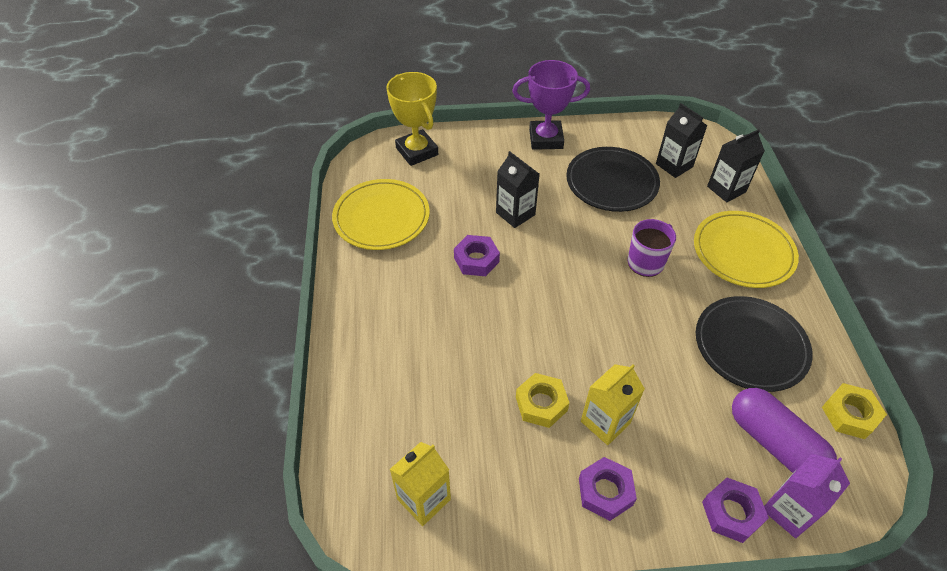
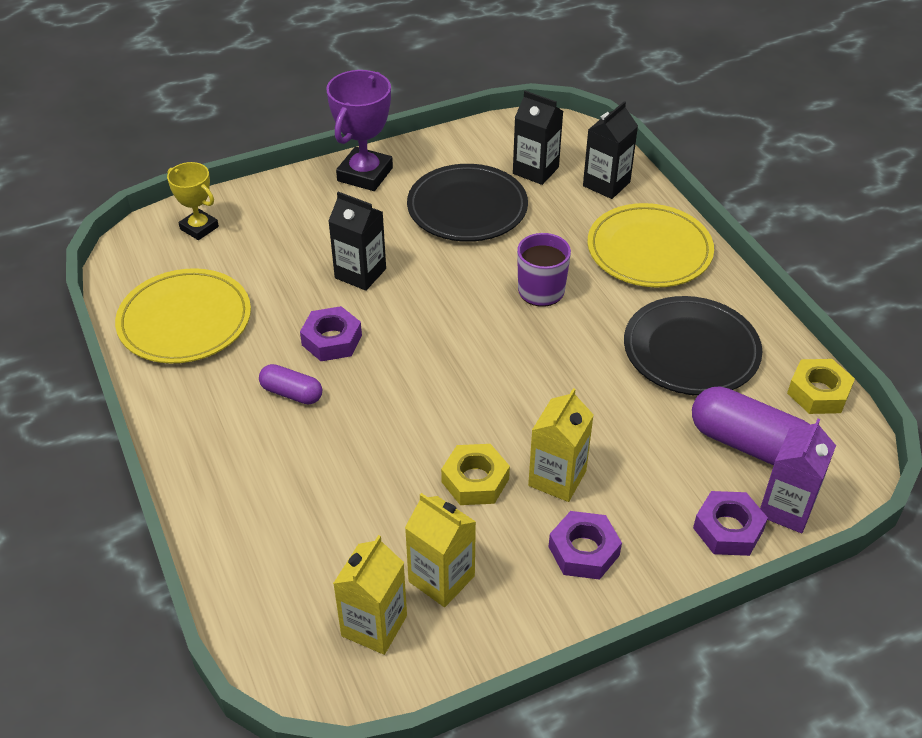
camera: 20 degrees left, 5 degrees down
yellow trophy [386,72,438,166] -> yellow trophy [167,162,219,240], size x0.62
purple trophy [512,60,590,150] -> purple trophy turned 45 degrees counterclockwise [326,70,393,191]
none -> purple capsule [259,364,322,404]
none -> yellow carton [405,493,476,607]

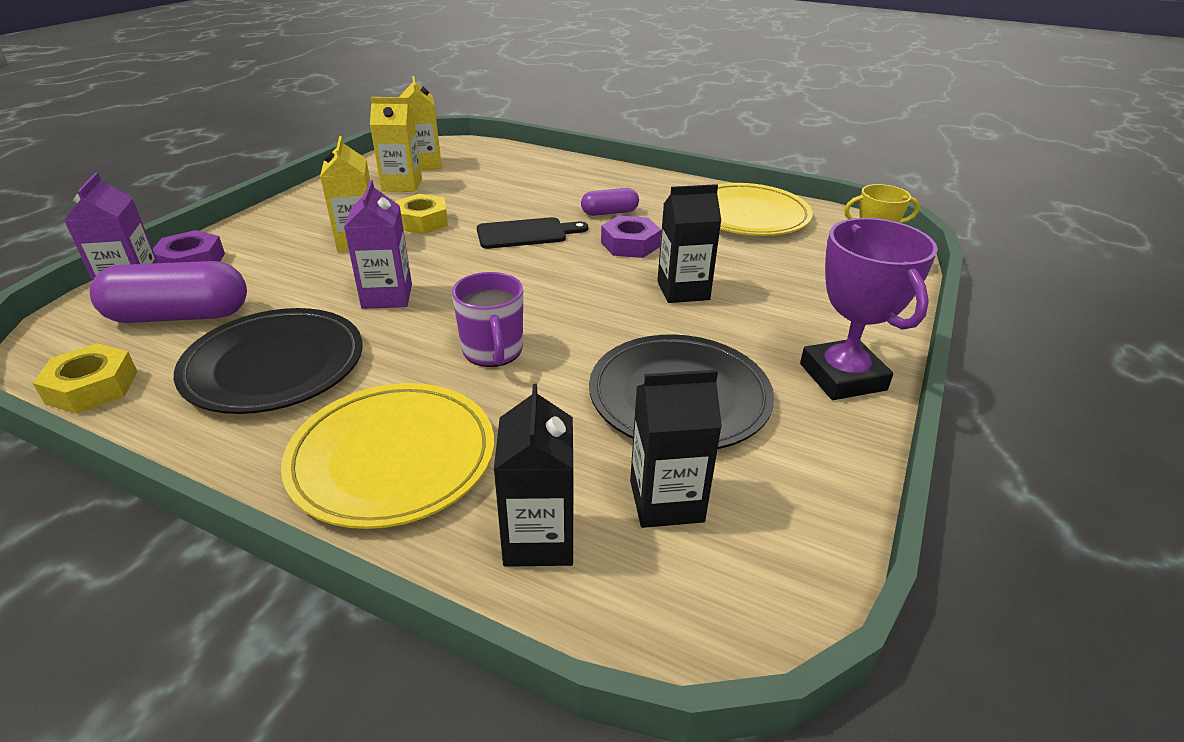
camera: 140 degrees right, 10 degrees down
purple nut [549,511,622,580] -> none
none -> purple carton [344,180,412,309]
none -> black cutting board [477,217,588,249]

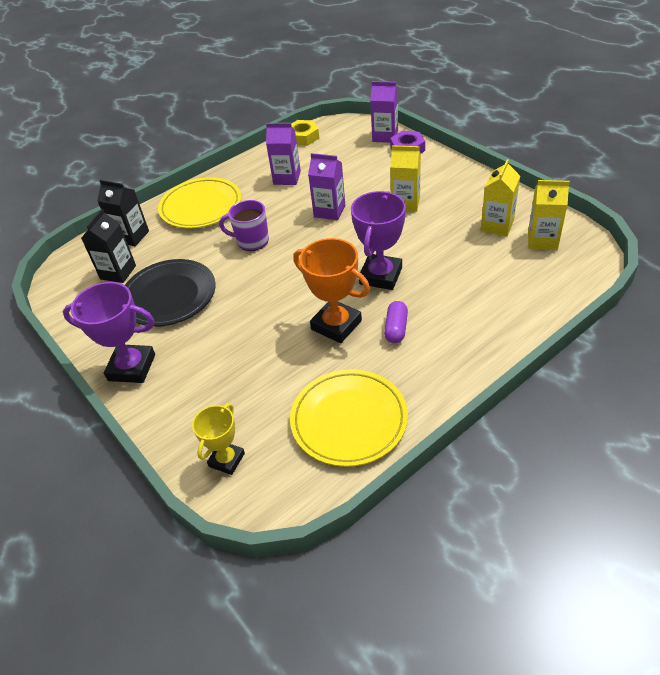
camera: 120 degrees right, 10 degrees up
purple capsule [90,261,247,323] -> none
black plate [174,308,363,414] -> purple carton [266,123,301,185]
yellow nut [395,194,448,234] -> none
black cutting board [477,217,588,249] -> purple trophy [351,191,406,290]
purple nut [601,216,661,258] -> orange trophy [293,238,370,343]
black carton [657,184,721,303] -> none

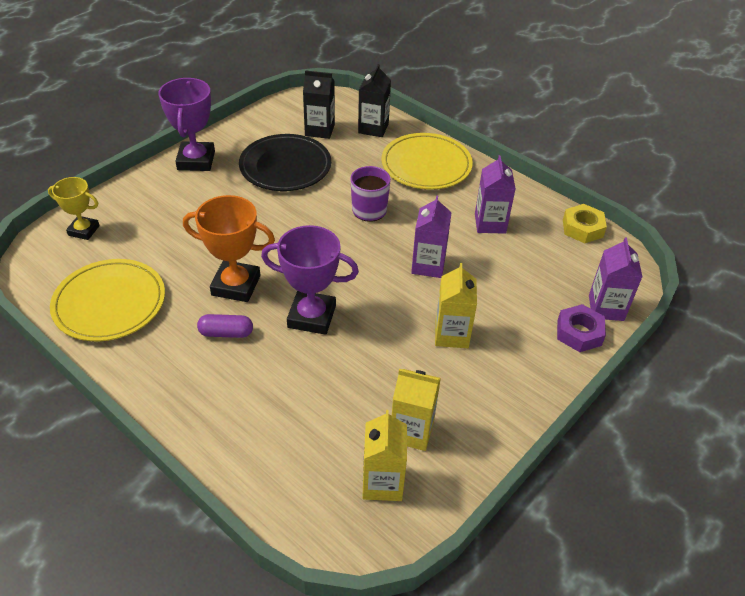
camera: 75 degrees right, 0 degrees up
orange trophy [293,238,370,343] -> orange trophy turned 75 degrees clockwise [183,195,275,302]

